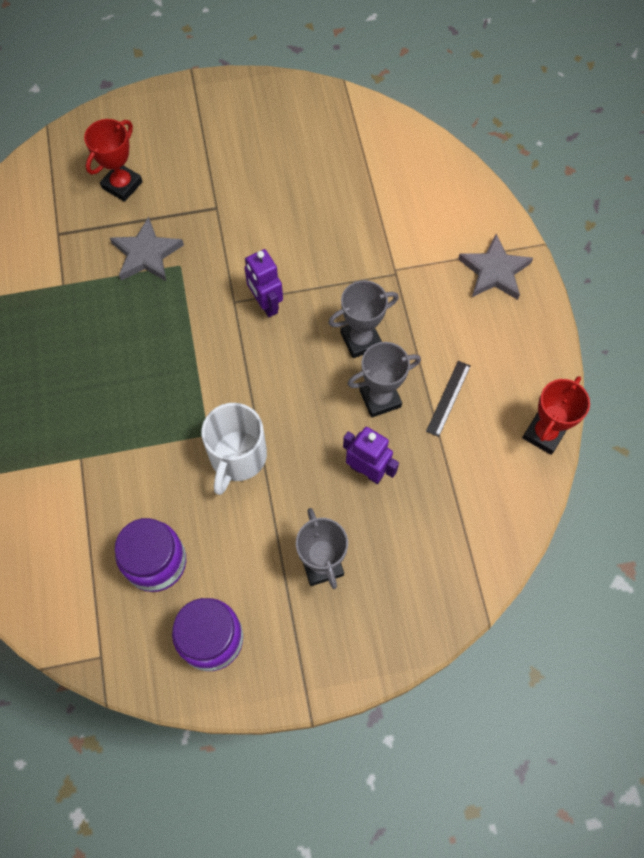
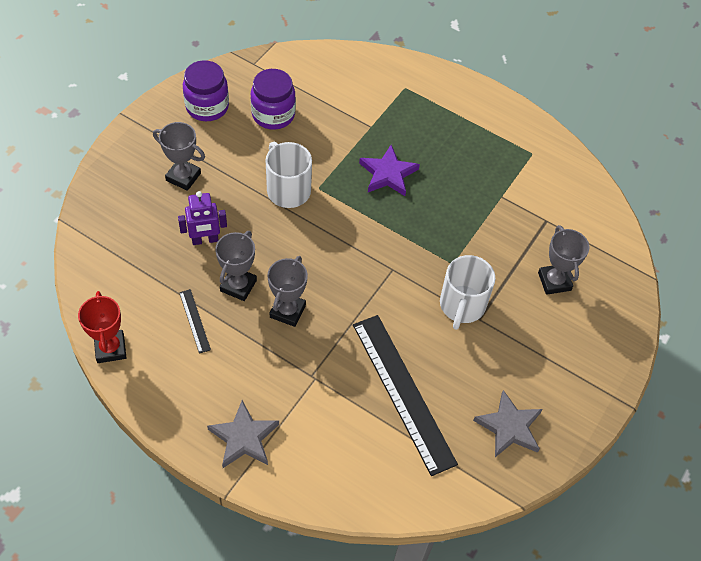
camera: 130 degrees right, 10 degrees down
red trophy [84,119,143,202] -> grey trophy [538,225,589,295]
grey star [110,217,184,281] -> grey star moved to [473,390,543,457]
purple robot [245,249,283,317] -> none
none -> black ruler [353,315,458,476]
none -> purple star [359,145,420,196]
none -> white mug [440,255,496,330]

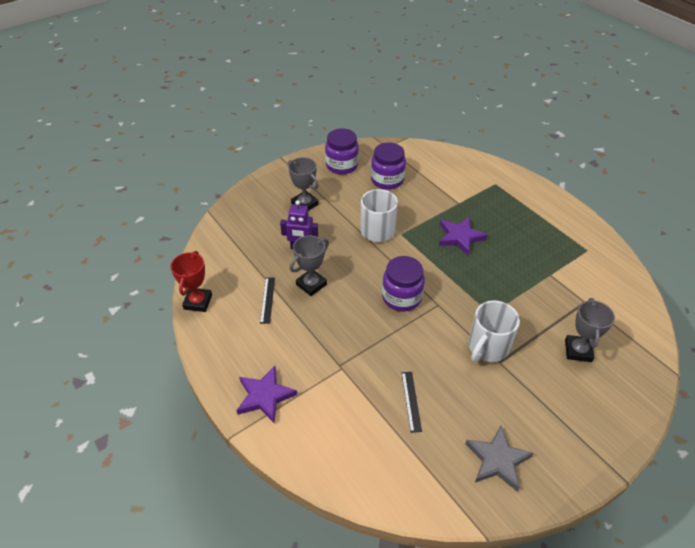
camera: 25 degrees right, 10 degrees down
grey star [207,400,279,468] -> purple star [237,366,297,423]
grey trophy [267,256,308,327] -> none
black ruler [353,315,458,476] -> black ruler [402,372,422,433], size x0.42
none -> purple jar [382,256,425,311]

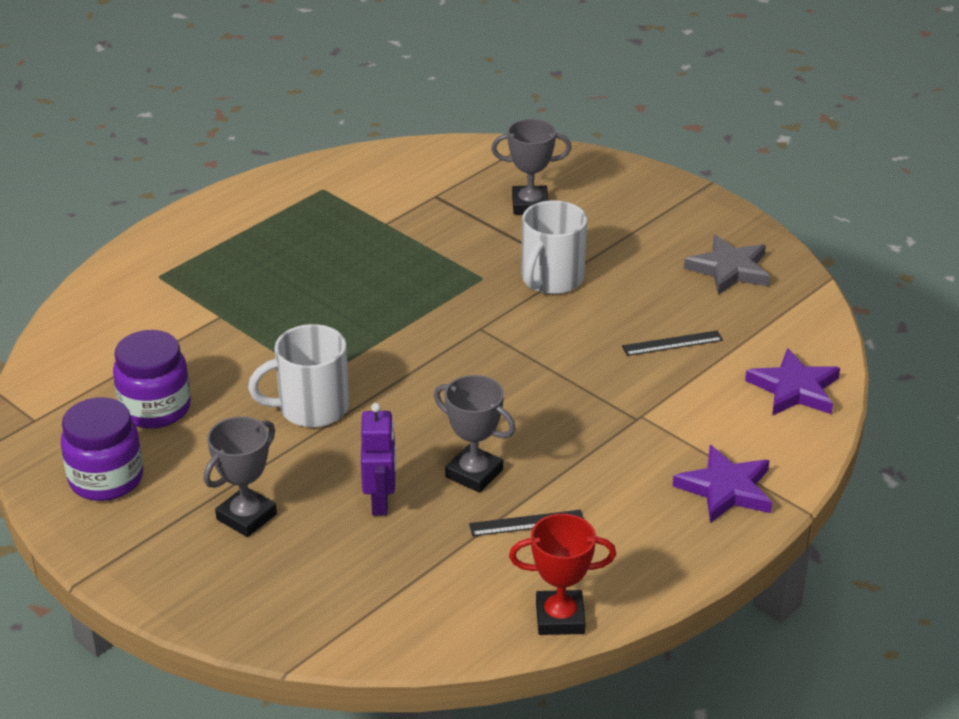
camera: 100 degrees left, 10 degrees down
purple jar [382,256,425,311] -> none
purple star [439,217,488,255] -> purple star moved to [745,348,840,416]
white mug [468,300,520,362] -> white mug turned 90 degrees clockwise [521,200,587,294]

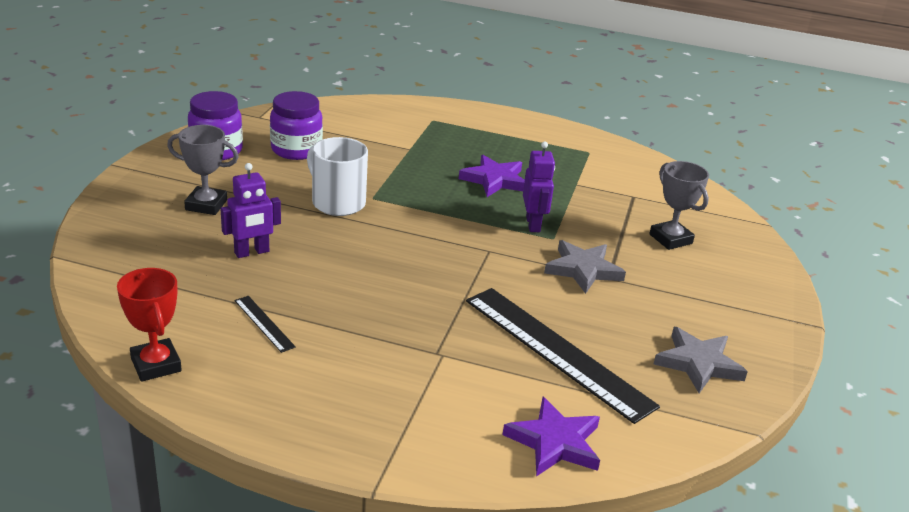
camera: 60 degrees right, 5 degrees down
grey trophy [434,375,516,493] -> none
white mug [521,200,587,294] -> grey star [544,240,626,294]
black ruler [622,331,723,356] -> black ruler [466,288,660,424], size x2.36
purple star [673,445,772,523] -> purple star moved to [459,155,525,197]
none -> purple robot [523,141,555,232]

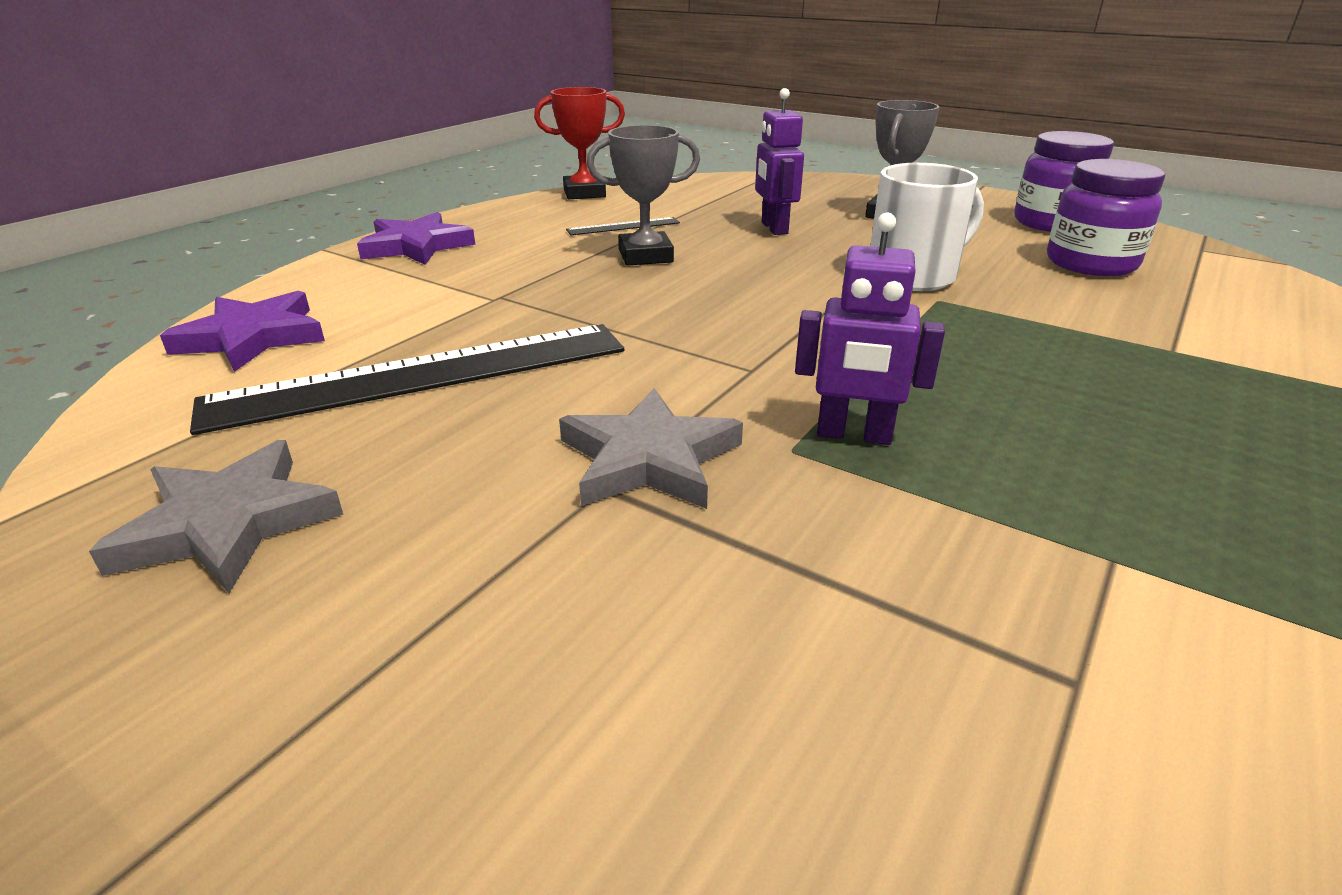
camera: 110 degrees right, 0 degrees up
purple star [459,155,525,197] -> purple star moved to [357,212,475,265]
grey trophy [649,161,709,250] -> grey trophy moved to [587,125,700,266]

